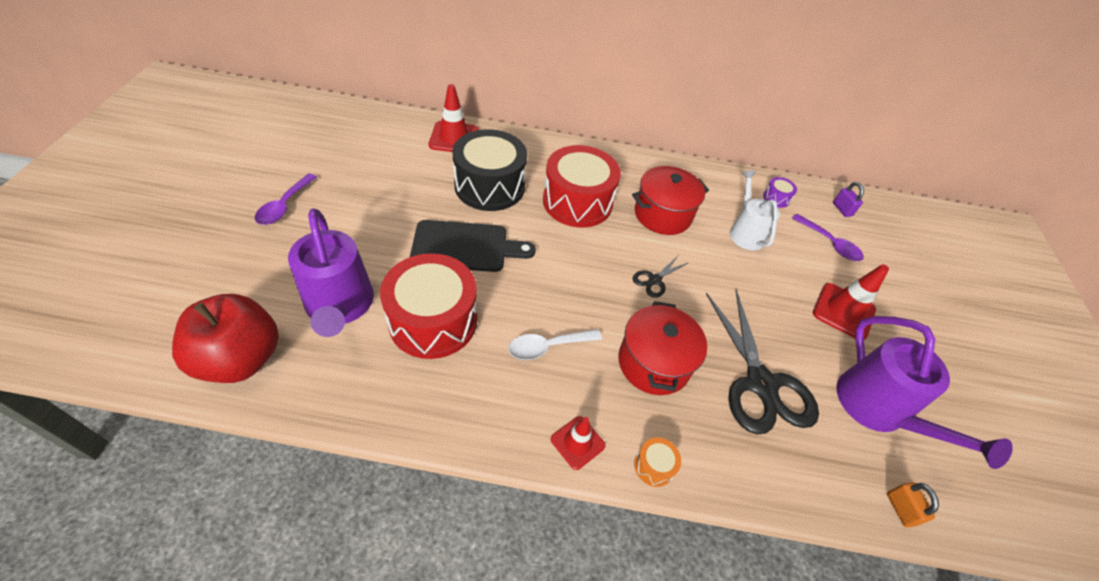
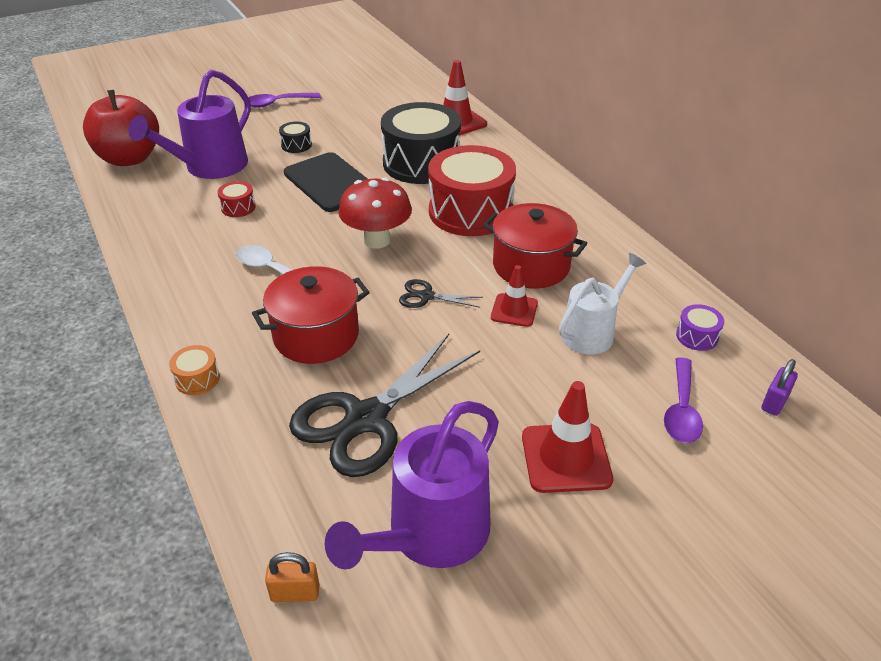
camera: 60 degrees right, 10 degrees down
red drum [380,253,477,359] -> red drum [218,181,256,217], size x0.40
red traffic cone [551,416,605,470] -> red traffic cone moved to [491,265,538,327]
orange padlock [887,482,939,527] -> orange padlock turned 45 degrees clockwise [265,552,320,602]
none -> black drum [279,122,312,153]
none -> red mushroom [338,177,412,249]

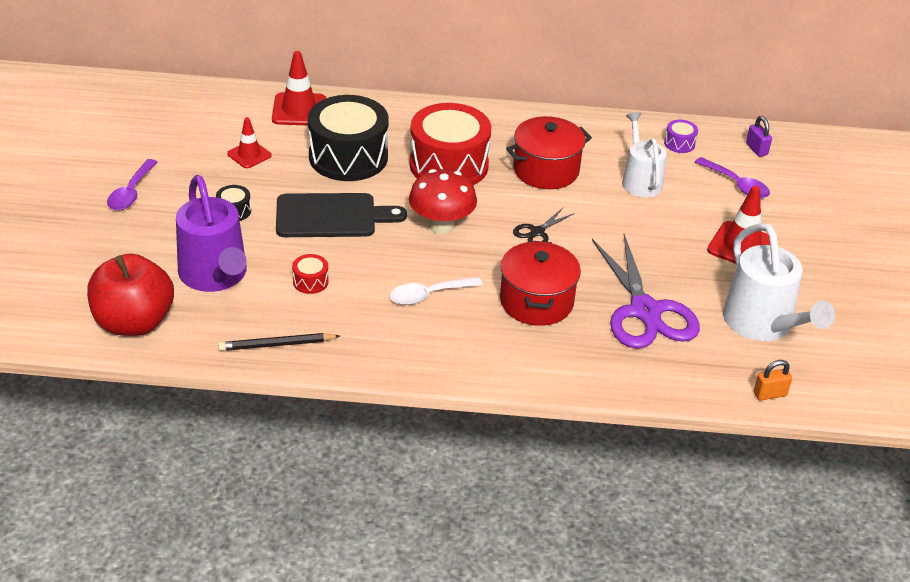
camera: 60 degrees left, 0 degrees up
orange drum [169,345,220,395] -> none
orange padlock [265,552,320,602] -> orange padlock turned 45 degrees clockwise [754,360,792,400]
black scissors [289,334,480,477] -> purple scissors [592,234,700,349]
purple watering can [325,401,499,569] -> white watering can [723,223,835,341]
red traffic cone [491,265,538,327] -> red traffic cone moved to [227,117,272,168]
none -> black pencil [218,333,340,351]

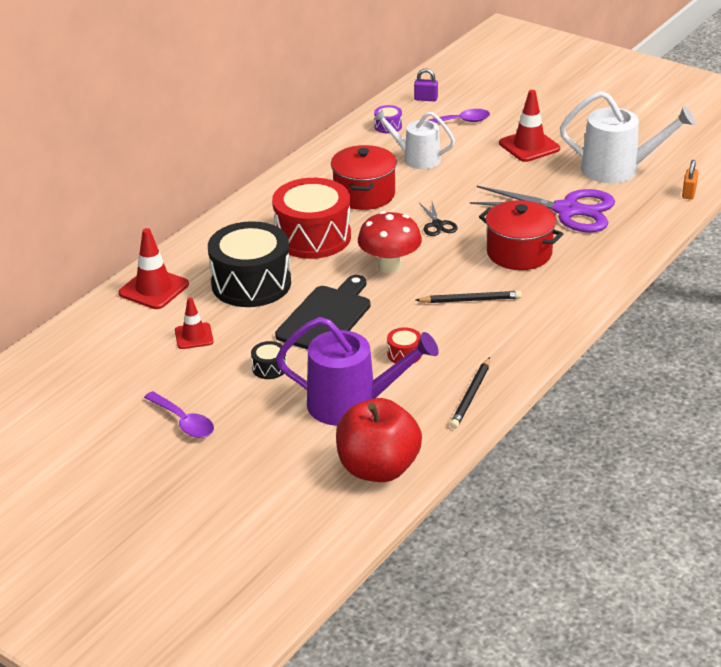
camera: 55 degrees left, 5 degrees down
white spoon [390,277,483,305] -> black pencil [416,291,522,303]

